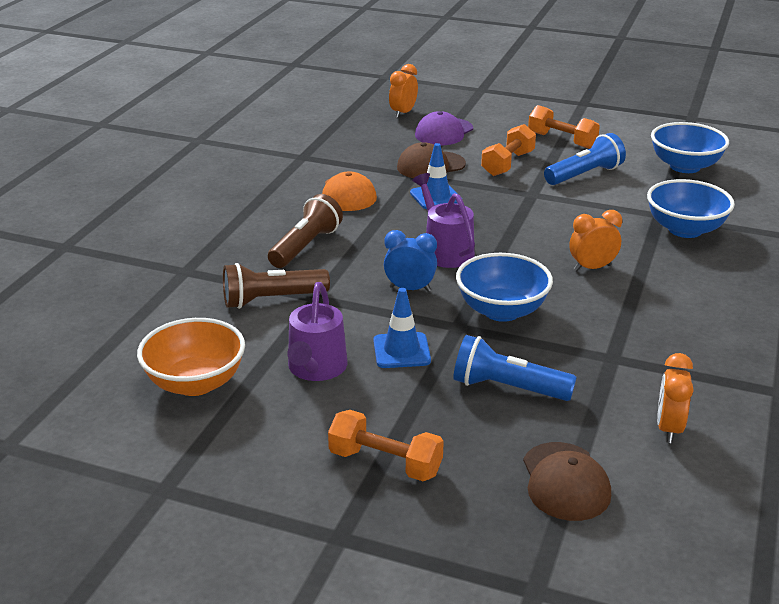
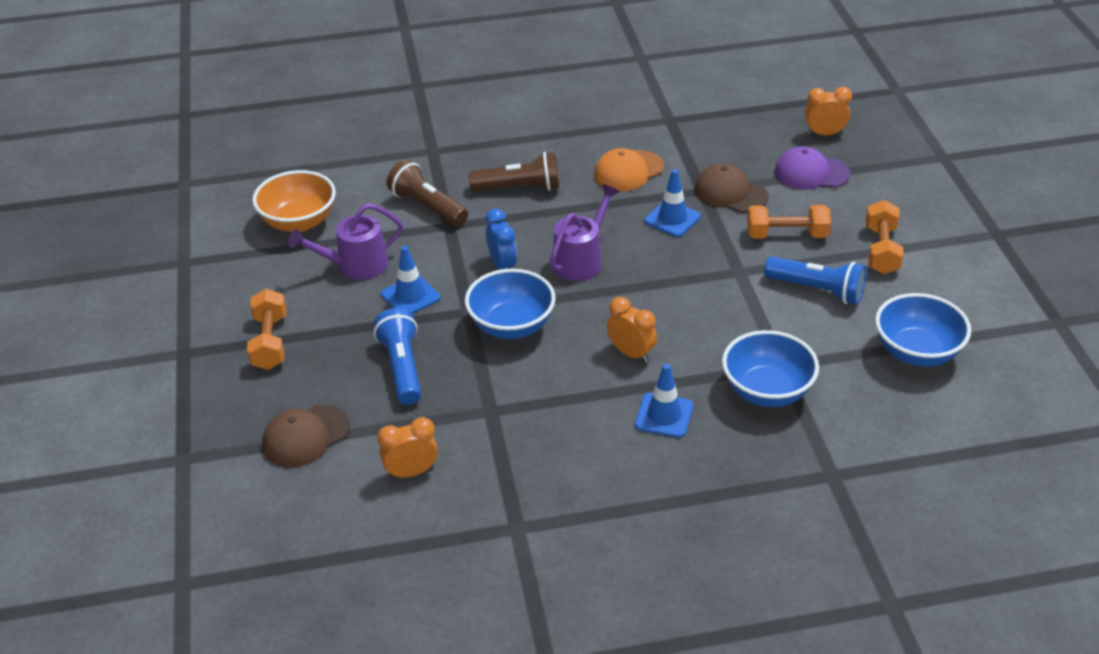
camera: 60 degrees right, 10 degrees up
none -> blue traffic cone [635,364,693,438]

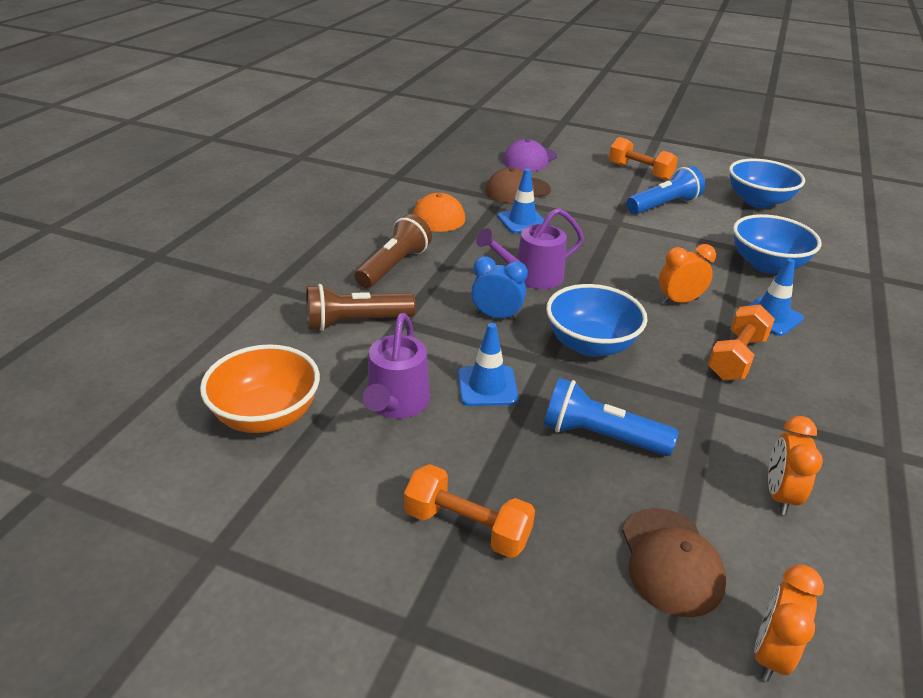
camera: 60 degrees left, 5 degrees down
purple watering can [550,184,619,281] -> purple watering can turned 90 degrees counterclockwise [476,208,584,289]
orange dumbbell [747,205,831,239] -> orange dumbbell moved to [708,304,775,380]
orange clock [805,87,852,136] -> orange clock moved to [754,565,824,682]

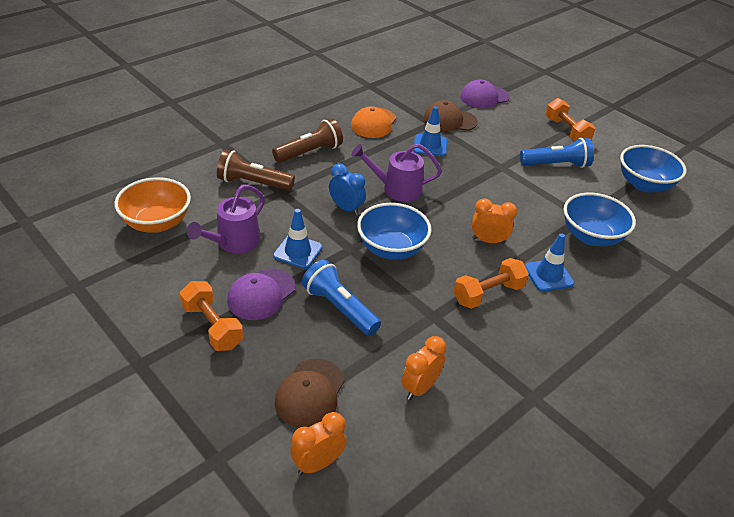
camera: 25 degrees right, 5 degrees up
none -> purple cap [227,268,295,320]

